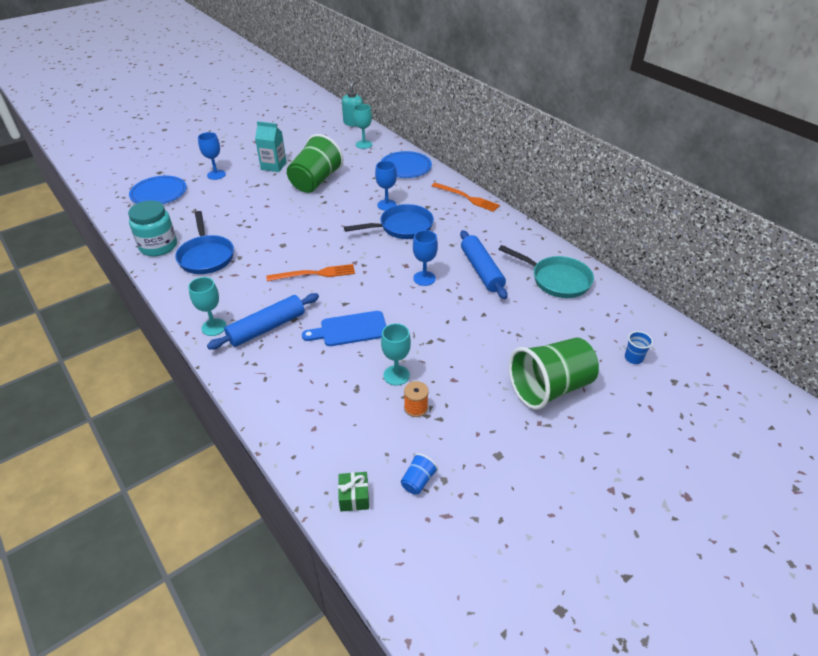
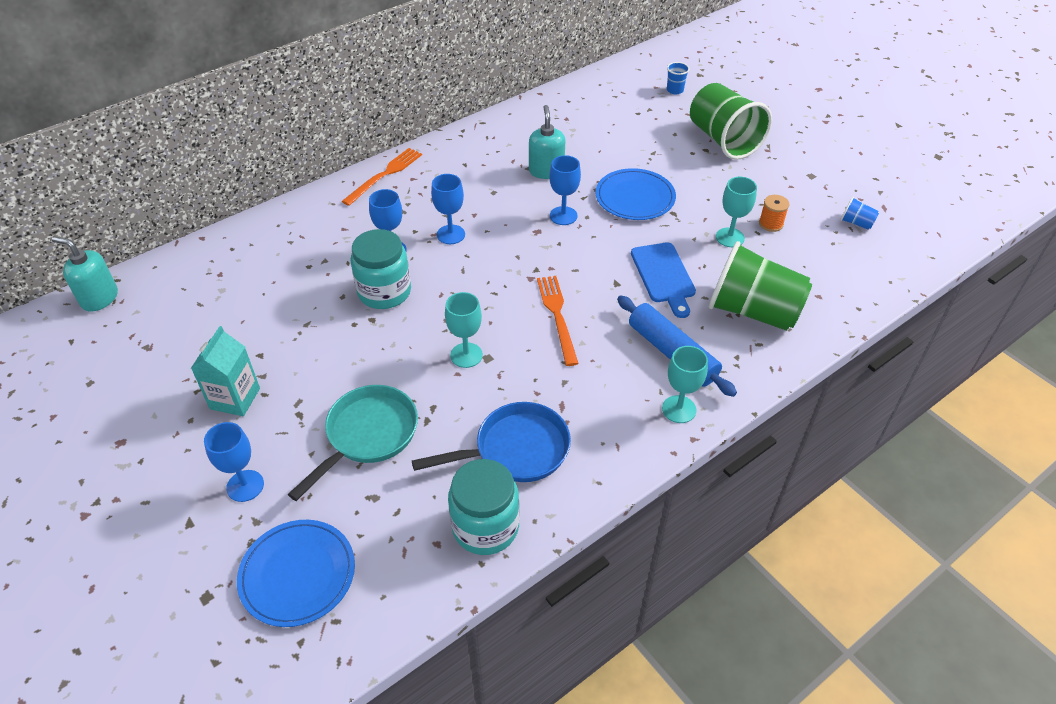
camera: 90 degrees left, 5 degrees up
green cup [287,134,344,193] -> green cup moved to [709,241,812,331]
green gift [338,472,369,512] -> none
blue pan [344,204,434,239] -> blue goblet [431,174,465,244]
turquoise goblet [353,104,372,149] -> turquoise goblet moved to [445,292,483,368]
blue plate [380,151,432,178] -> blue plate moved to [595,168,676,220]
blue rolling pin [460,230,508,299] -> turquoise soap dispenser [529,105,565,179]
turquoise pan [499,245,594,298] -> turquoise pan moved to [288,385,418,501]
none -> turquoise jar [351,229,411,309]

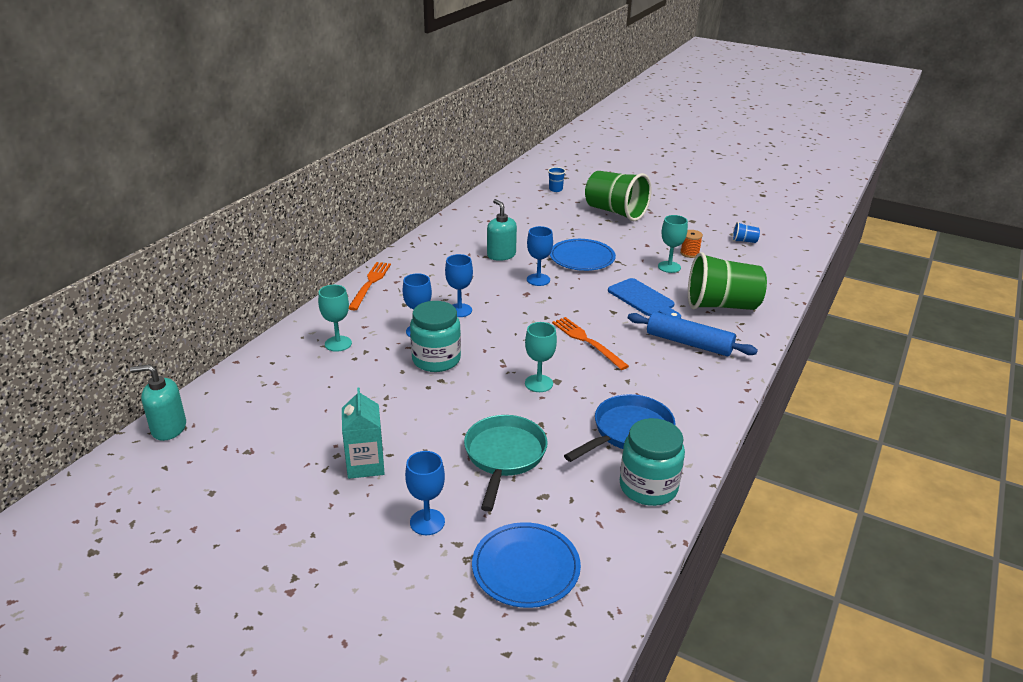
camera: 25 degrees left, 15 degrees down
turquoise goblet [662,346,708,423] -> turquoise goblet moved to [318,285,352,352]

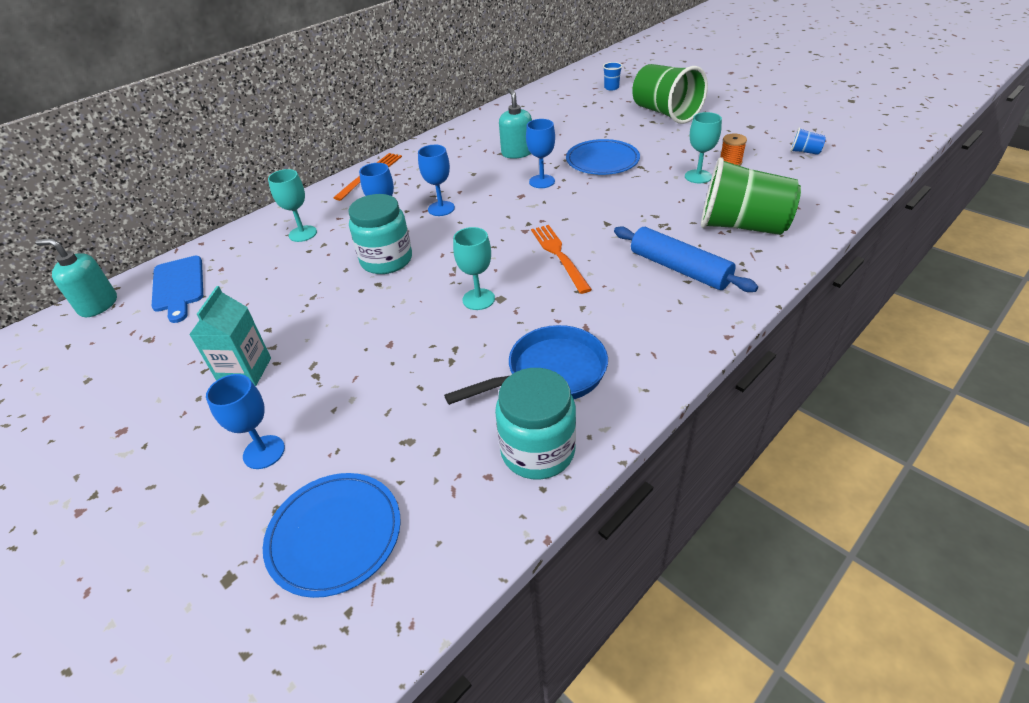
camera: 20 degrees right, 10 degrees up
turquoise pan [464,415,548,512] -> none
blue cutting board [608,278,681,318] -> blue cutting board moved to [152,256,203,323]

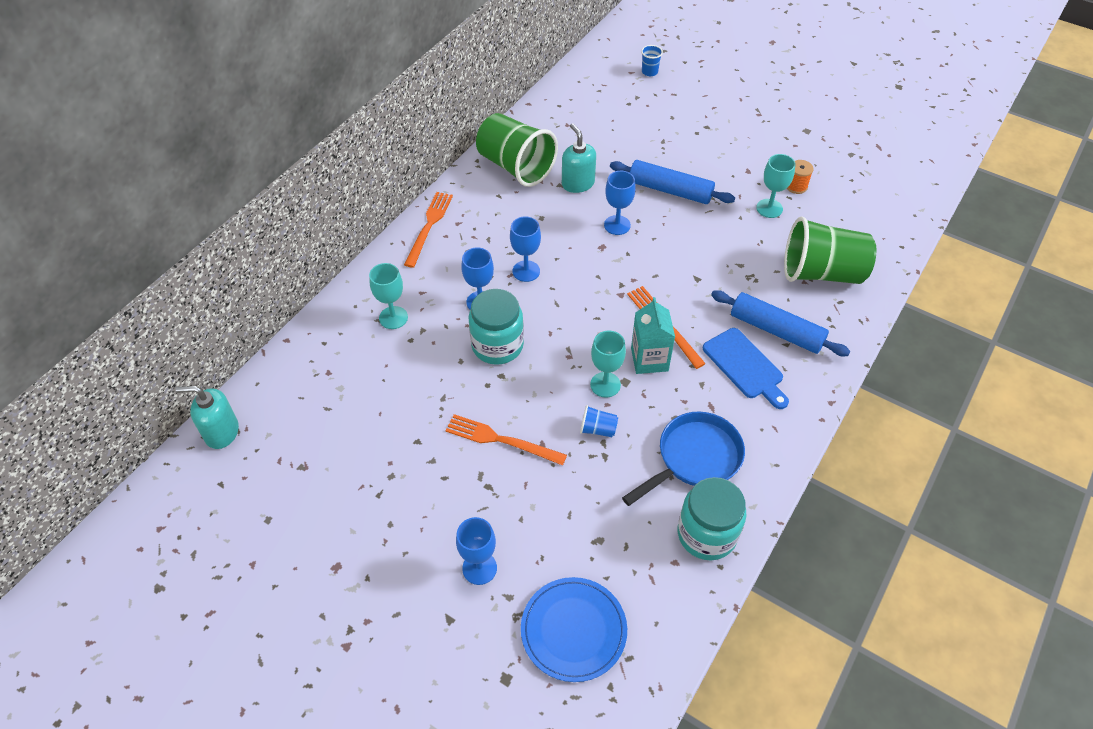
camera: 15 degrees left, 10 degrees up
blue cutting board [152,256,203,323] -> blue cutting board moved to [703,328,789,409]
turquoise carton [189,286,271,386] -> turquoise carton moved to [631,297,675,374]
blue plate [566,139,640,175] -> blue rolling pin [610,160,735,204]
green cup [632,64,708,124] -> green cup moved to [476,113,558,187]
blue cup [790,127,826,155] -> blue cup moved to [580,405,618,437]
none -> orange fork [445,414,567,466]

